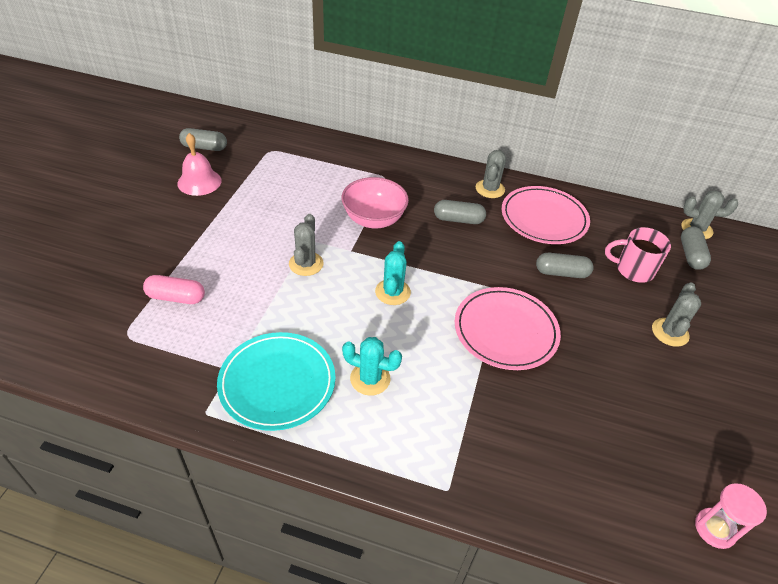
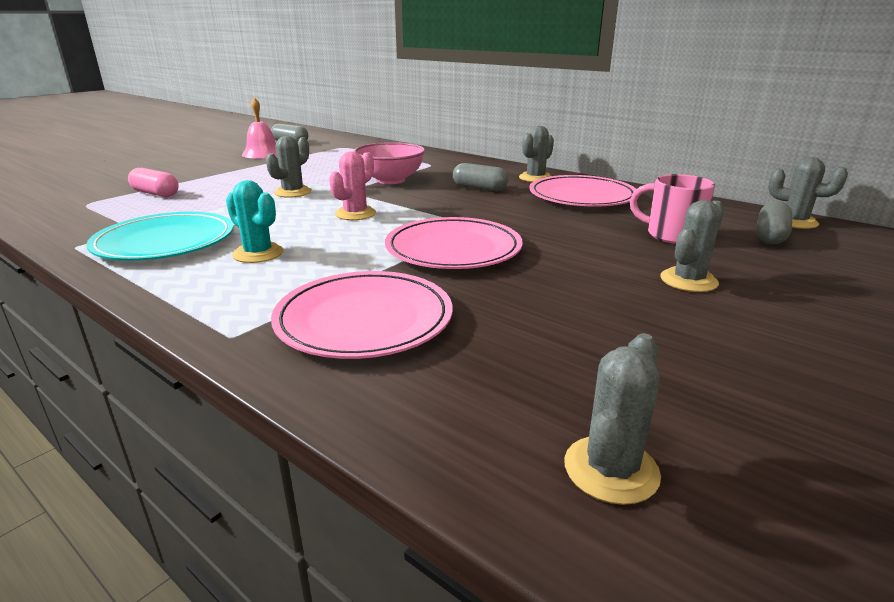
camera: 25 degrees right, 20 degrees down
turquoise cactus [375,241,411,305] -> pink cactus [329,151,376,220]
grey capsule [536,253,594,278] -> none
pink hourglass [695,483,767,549] -> grey cactus [564,333,661,505]
none -> pink plate [271,271,453,359]

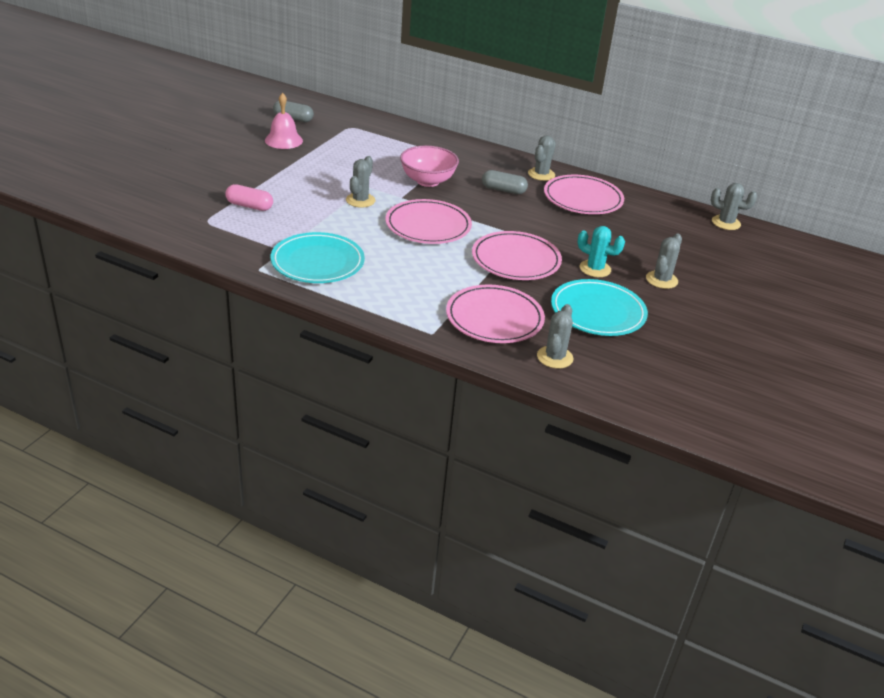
camera: 15 degrees left, 10 degrees up
turquoise cactus [226,180,283,263] -> turquoise cactus moved to [577,226,625,277]
pink cactus [329,151,376,220] -> pink plate [385,199,472,244]
grey cactus [564,333,661,505] -> grey cactus moved to [537,304,574,369]
pink mug [630,174,715,244] -> none
grey capsule [756,201,792,244] -> none
none -> turquoise plate [551,279,648,336]

